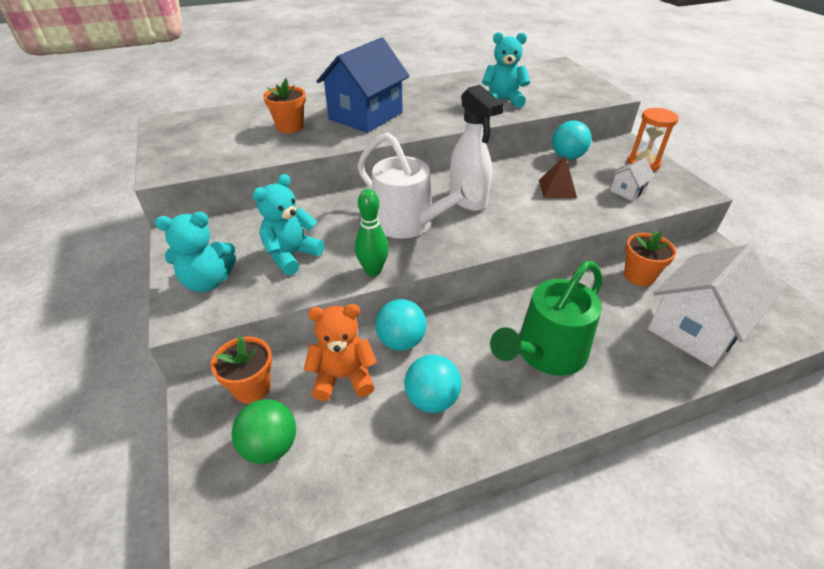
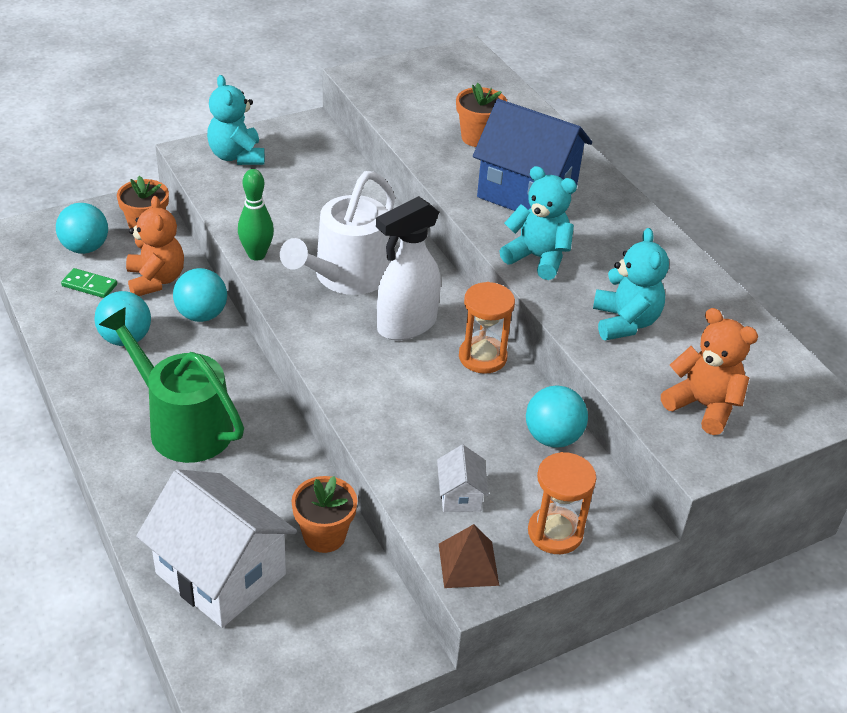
camera: 80 degrees right, 0 degrees up
green ball [231,399,296,464] -> turquoise ball [56,203,108,254]
turquoise teddy bear [252,174,324,275] -> turquoise teddy bear moved to [499,166,577,280]
brown pyramid [539,155,577,198] -> brown pyramid moved to [439,524,499,588]
white house [610,158,655,201] -> white house turned 45 degrees clockwise [437,445,489,512]
none -> green domino [61,268,117,298]
none -> orange hourglass [459,282,515,374]
none -> orange teddy bear [661,308,758,435]

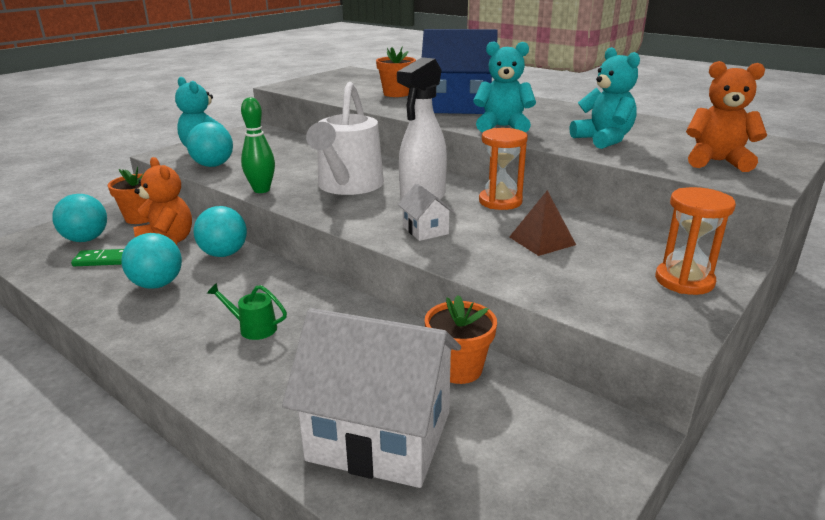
camera: 20 degrees left, 15 degrees down
green watering can [99,307,244,463] -> green watering can [207,283,287,340], size x0.42
white house [437,445,489,512] -> white house moved to [398,183,454,241]
brown pyramid [439,524,499,588] -> brown pyramid moved to [509,190,576,256]
turquoise ball [526,386,588,448] -> turquoise ball moved to [186,122,233,167]

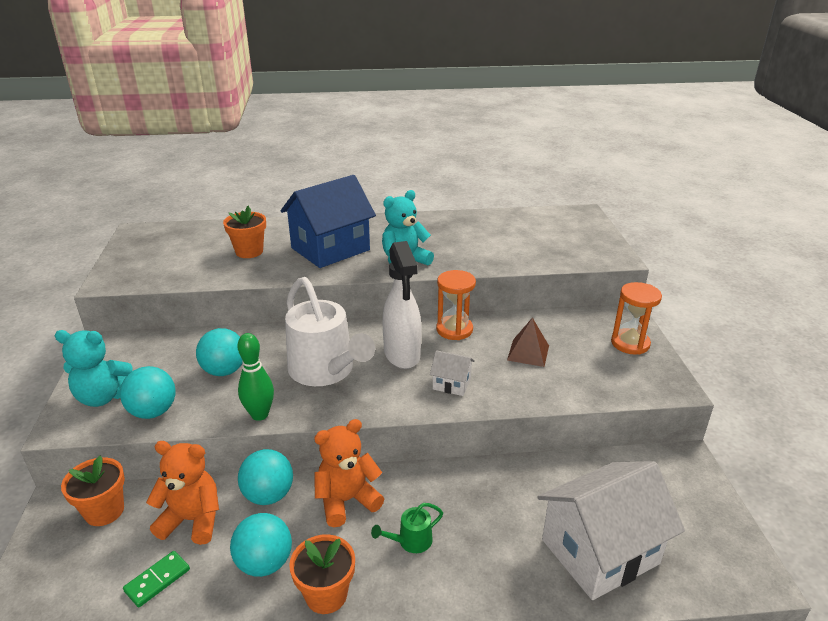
camera: 45 degrees left, 5 degrees up
turquoise ball [52,194,107,242] -> turquoise ball moved to [196,328,243,376]
orange flower pot [425,295,497,384] -> orange flower pot moved to [289,534,355,614]
turquoise teddy bear [570,47,640,149] -> none
orange teddy bear [686,61,767,172] -> orange teddy bear moved to [314,419,384,527]

